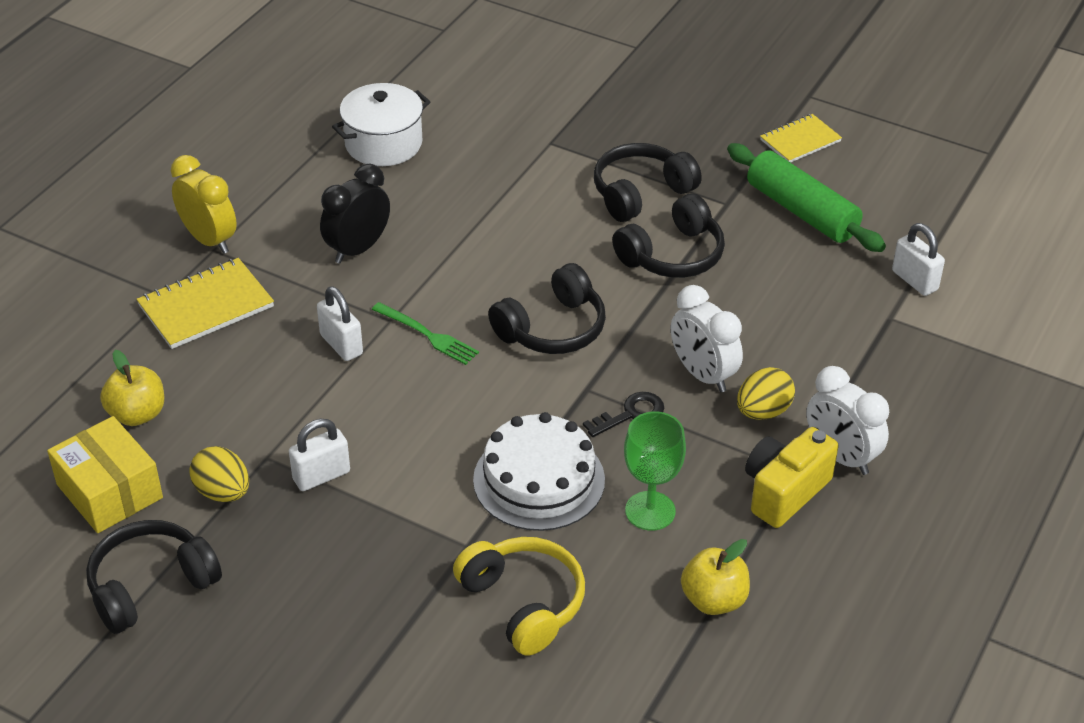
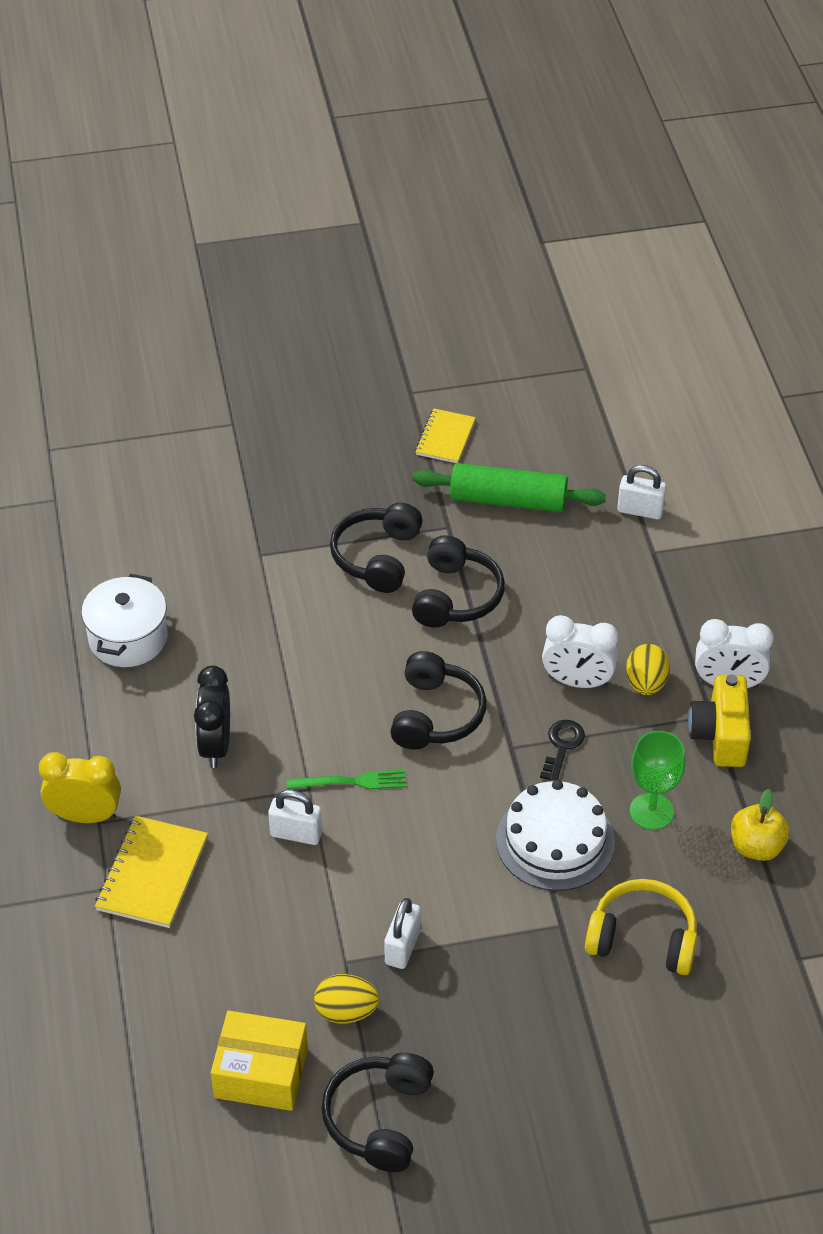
camera: 40 degrees left, 5 degrees up
yellow apple [100,350,164,426] -> none

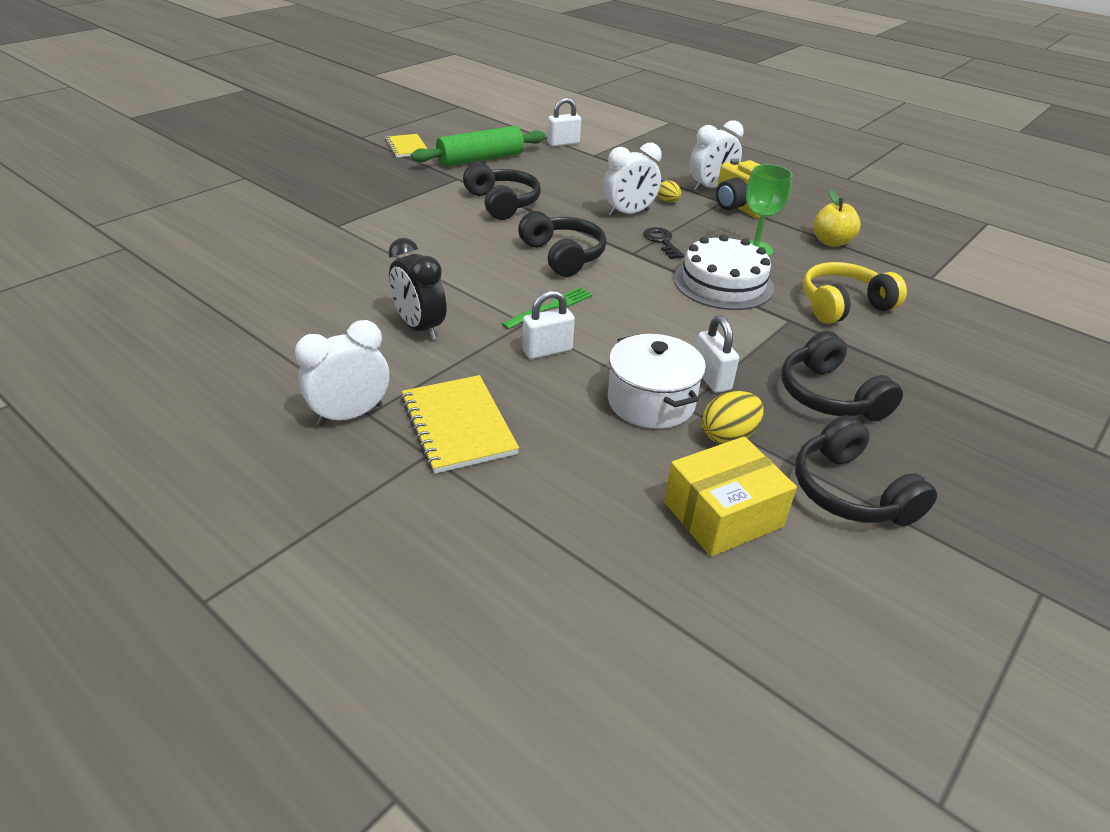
camera: 40 degrees left, 10 degrees down
yellow clock [39,752,121,823] -> white clock [295,320,389,426]
white pot [81,574,167,667] -> white pot moved to [608,334,706,429]
black headphones [330,503,423,593] -> black headphones moved to [781,331,903,421]
yellow egg [626,644,670,695] -> yellow egg [658,180,681,203], size x0.63

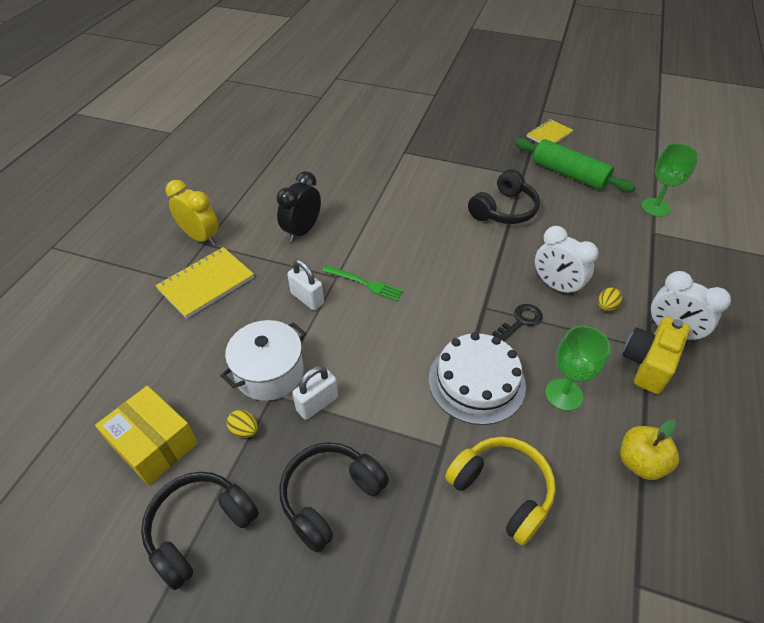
camera: 70 degrees right, 10 degrees up
white clock [295,320,389,426] -> yellow clock [166,180,219,246]
black headphones [518,211,607,277] -> none
white padlock [547,97,581,147] -> green goblet [641,143,699,217]
yellow egg [702,391,764,444] -> yellow egg [227,410,258,438], size x0.63

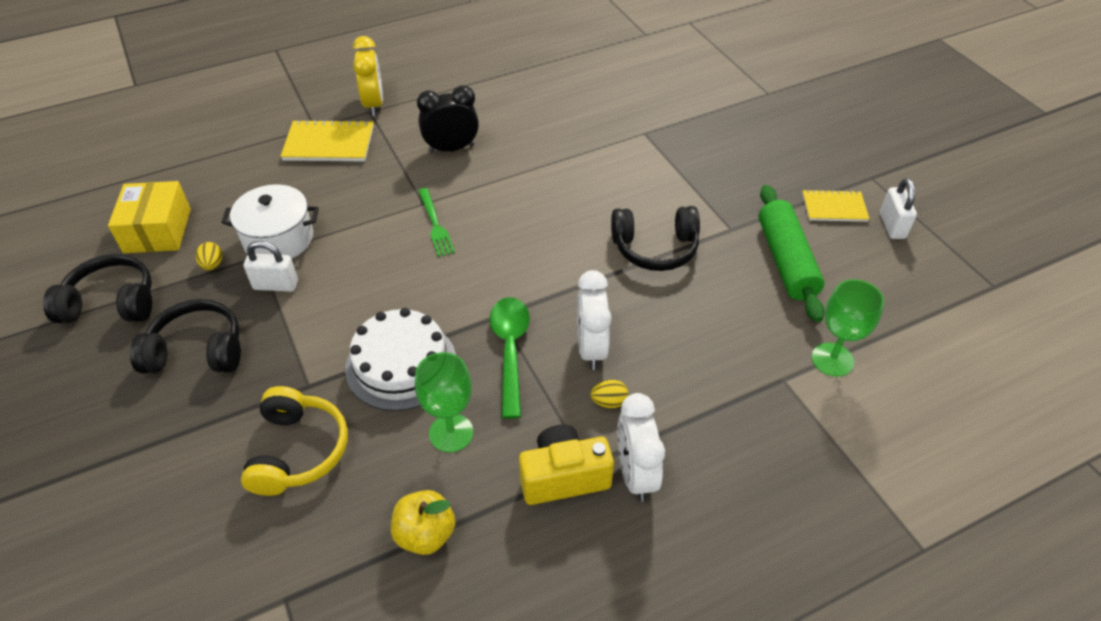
camera: 45 degrees right, 0 degrees up
white padlock [287,260,324,310] -> white padlock moved to [880,178,917,239]
black key [492,304,543,341] -> green spoon [490,297,530,419]

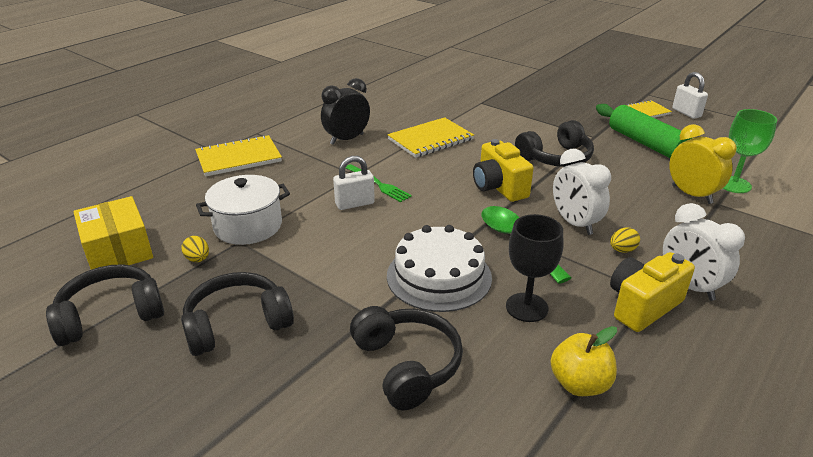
camera: 25 degrees left, 15 degrees down
yellow headphones [241,386,348,496] -> black headphones [350,306,463,410]
white padlock [244,241,298,292] -> white padlock moved to [333,156,375,210]
yellow clock [353,36,383,116] -> yellow clock moved to [669,124,737,204]
green goblet [415,352,473,452] -> black goblet [506,214,564,322]
none -> yellow notebook [387,117,474,158]
none -> yellow camera [473,139,534,202]

